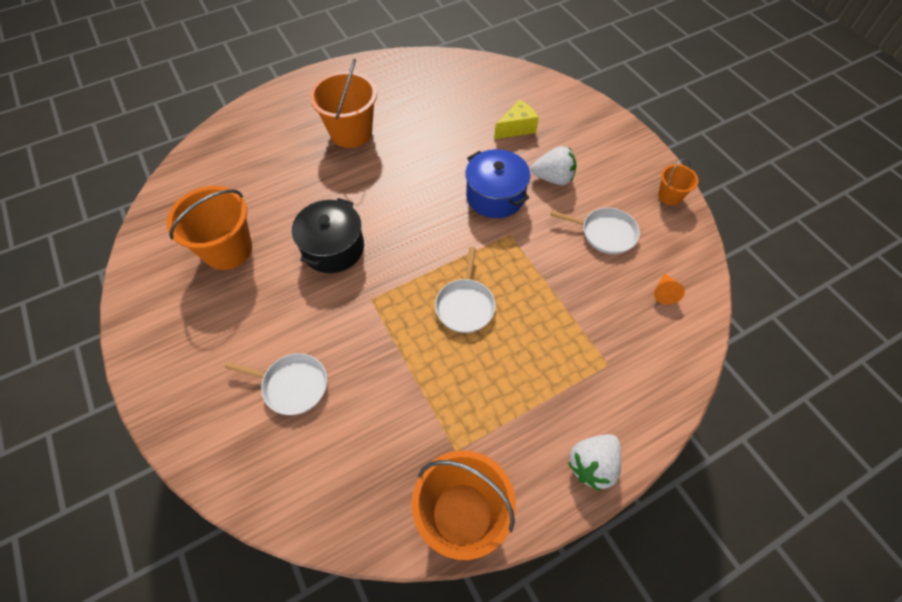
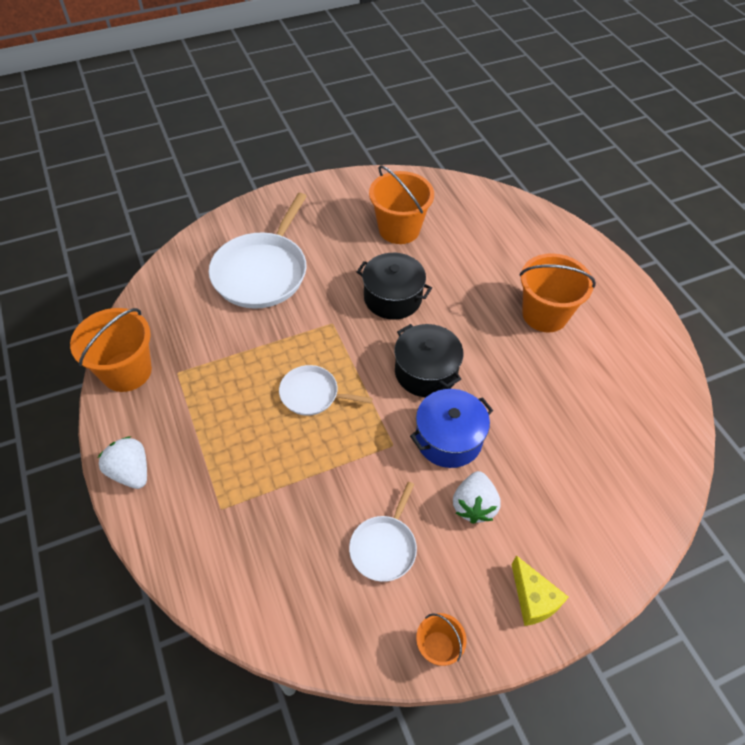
camera: 95 degrees right, 5 degrees down
white pan [225,353,327,415] -> white pan [209,193,307,309], size x1.86
yellow cheese [494,99,539,139] -> yellow cheese moved to [511,555,569,626]
orange cone [654,273,685,304] -> none
none -> black pot [394,324,463,397]

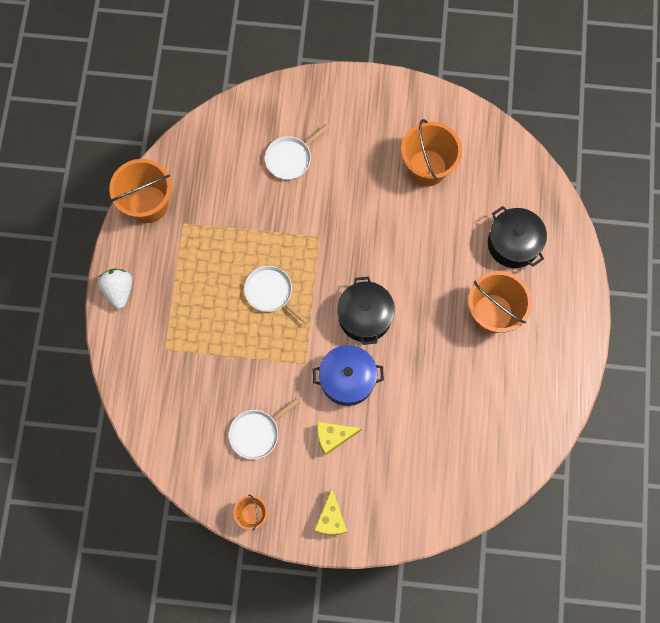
camera: 30 degrees right, 20 degrees up
white pan [209,193,307,309] -> white pan [265,124,329,180], size x0.54
black pot [357,253,432,320] -> black pot moved to [488,206,547,268]
white strawberry [453,471,501,524] -> yellow cheese [317,422,362,456]

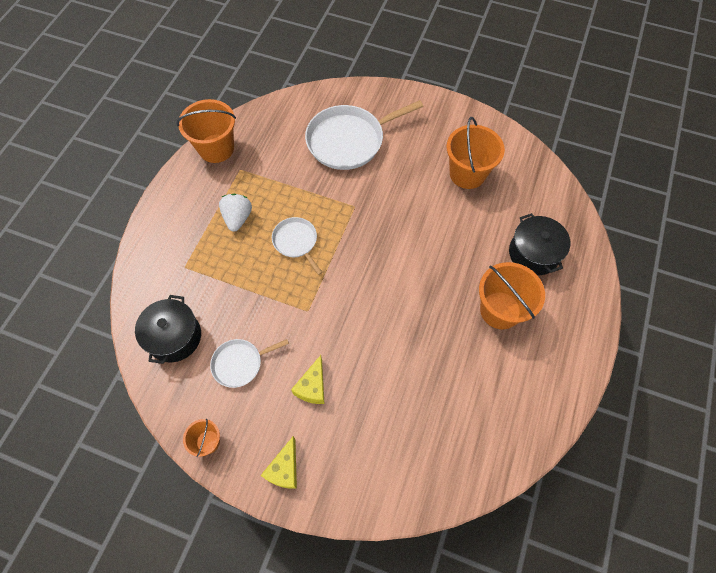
camera: 15 degrees right, 10 degrees down
white strawberry [97,269,132,309] -> white strawberry moved to [219,194,252,232]
white pan [265,124,329,180] -> white pan [305,100,423,170], size x1.86
blue pot [312,345,384,406] -> none
yellow cheese [317,422,362,456] -> yellow cheese turned 75 degrees counterclockwise [291,355,324,404]
black pot [337,276,395,345] -> black pot moved to [135,295,201,364]

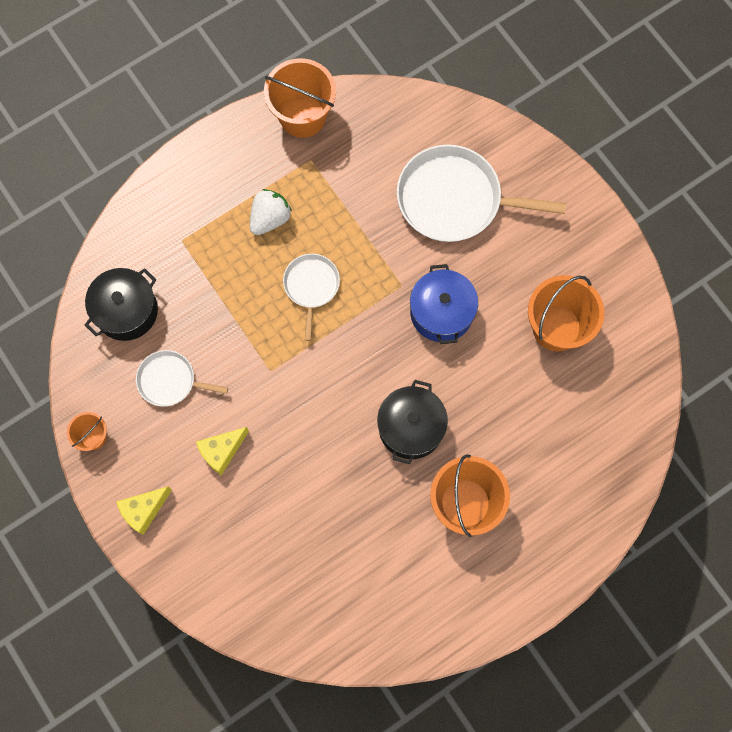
camera: 35 degrees right, 10 degrees up
black pot [509,213,570,275] -> black pot moved to [377,380,448,464]
none -> blue pot [410,264,478,344]

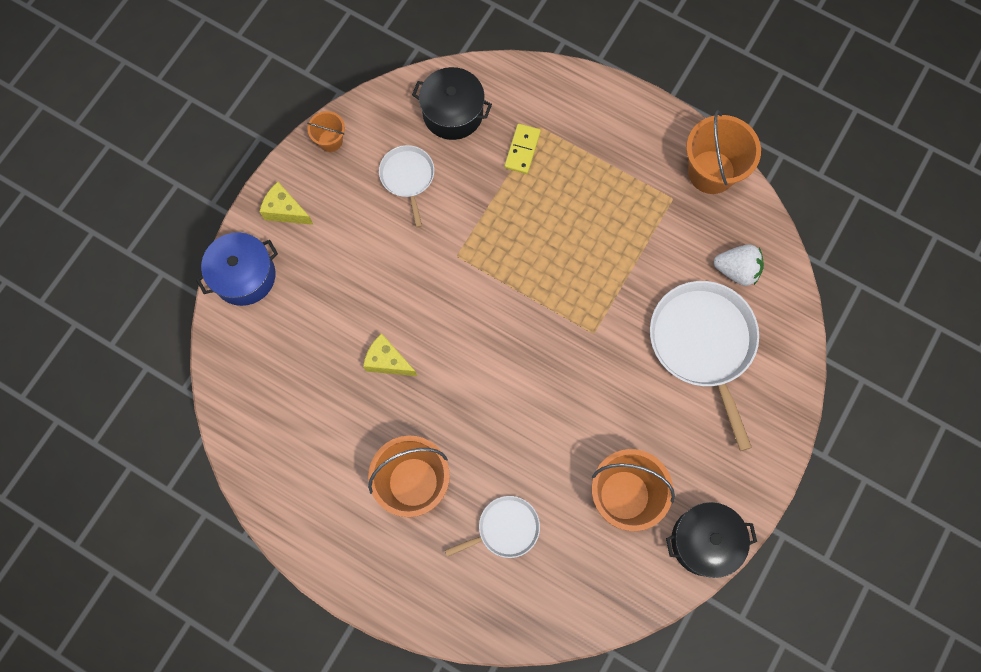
camera: 65 degrees right, 0 degrees up
yellow cheese [196,427,249,476] -> yellow cheese moved to [363,333,417,376]
white strawberry [250,189,292,235] -> white strawberry moved to [714,244,764,286]
white pan [283,254,340,341] -> white pan moved to [445,496,540,558]
black pot [377,380,448,464] -> black pot moved to [666,502,757,578]
blue pot [410,264,478,344] -> blue pot moved to [196,232,278,306]
none -> yellow domino [505,124,541,174]

